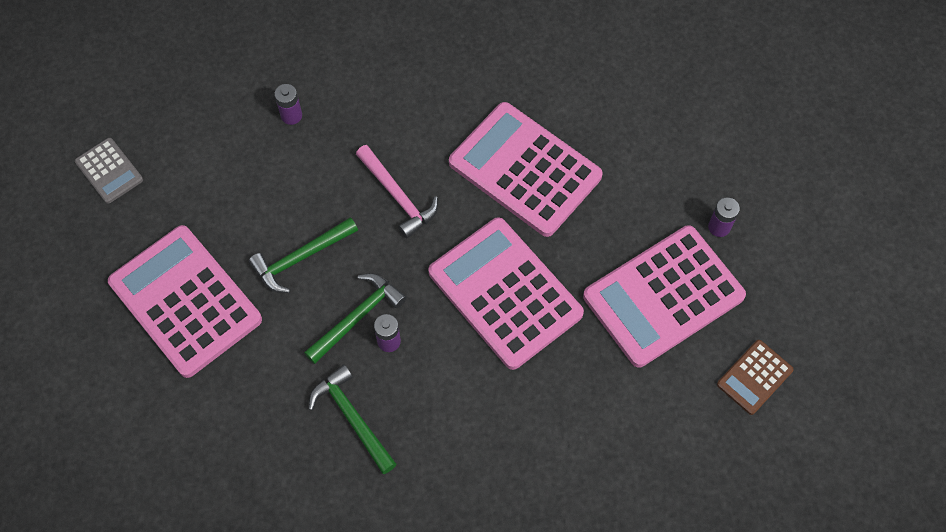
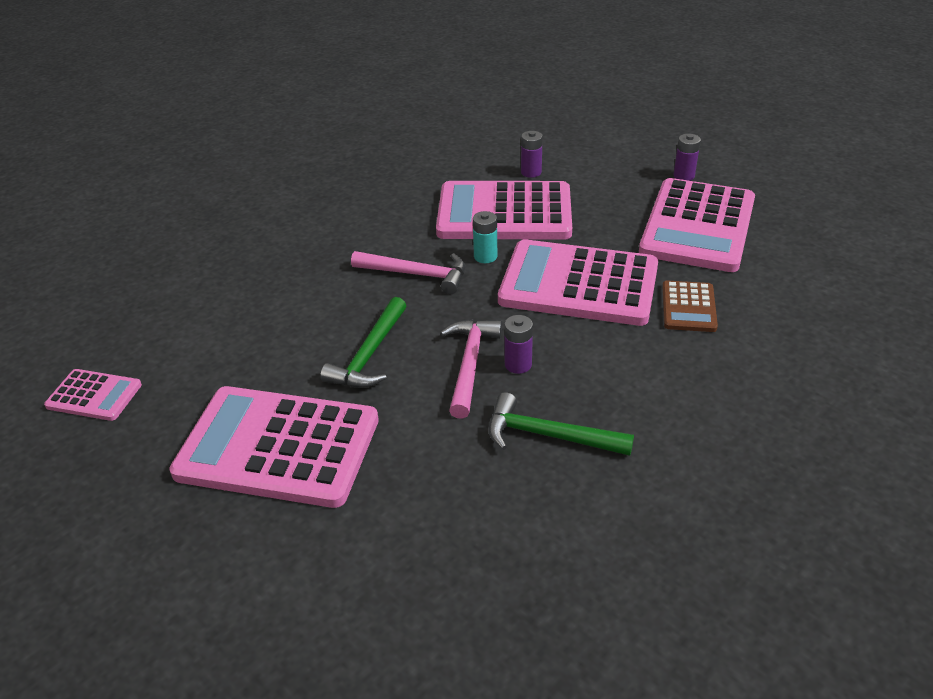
camera: 35 degrees left, 25 degrees down
grey calculator [75,138,143,204] -> pink calculator [44,369,142,421]
purple battery [274,84,302,125] -> purple battery moved to [521,131,543,178]
green hammer [304,273,407,364] -> pink hammer [440,319,502,419]
brown calculator [717,340,794,415] -> brown calculator moved to [662,280,718,332]
none -> turquoise battery [473,211,497,263]

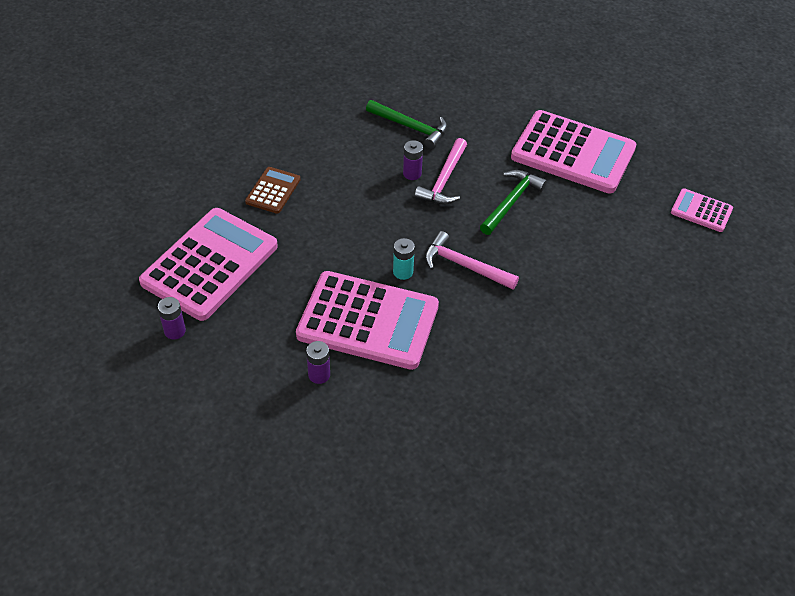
camera: 170 degrees left, 10 degrees up
pink calculator [498,239,658,326] -> none

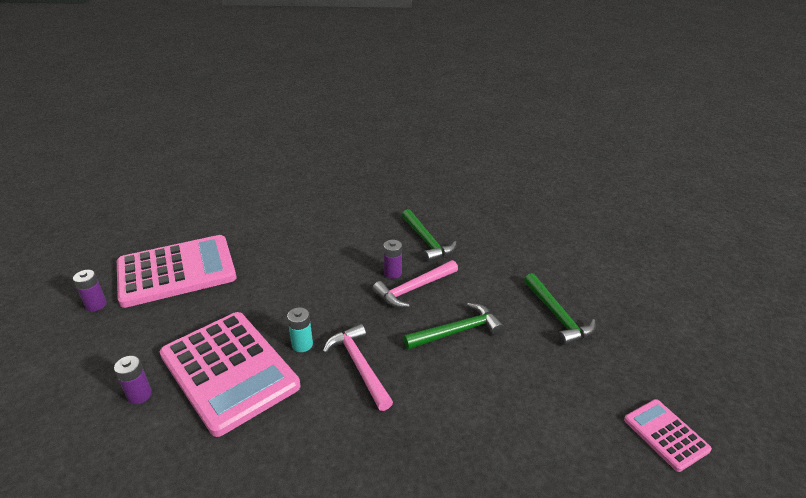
camera: 35 degrees right, 15 degrees down
brown calculator [245,167,301,214] -> none
pink calculator [511,110,636,194] -> green hammer [524,273,596,345]

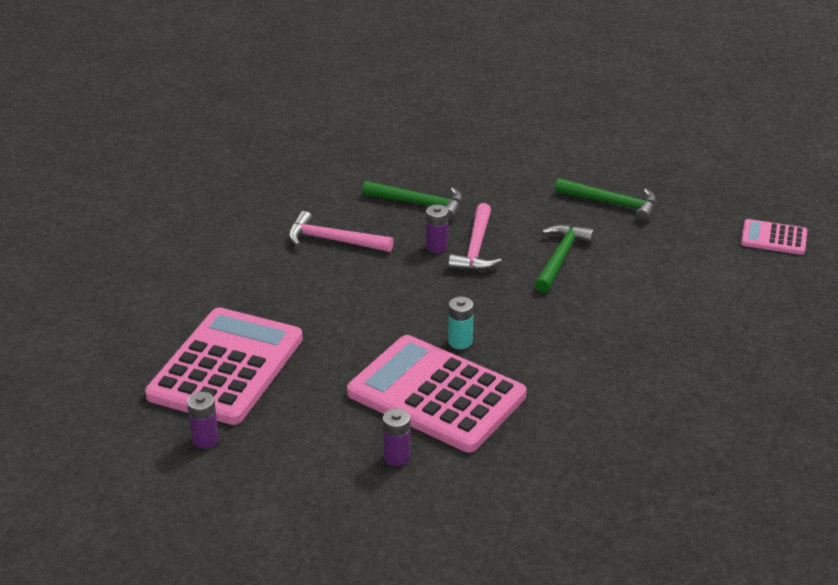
camera: 45 degrees left, 0 degrees up
pink calculator [160,312,300,437] -> pink calculator turned 150 degrees counterclockwise [347,335,527,452]
pink hammer [323,324,393,411] -> pink hammer moved to [288,211,394,252]

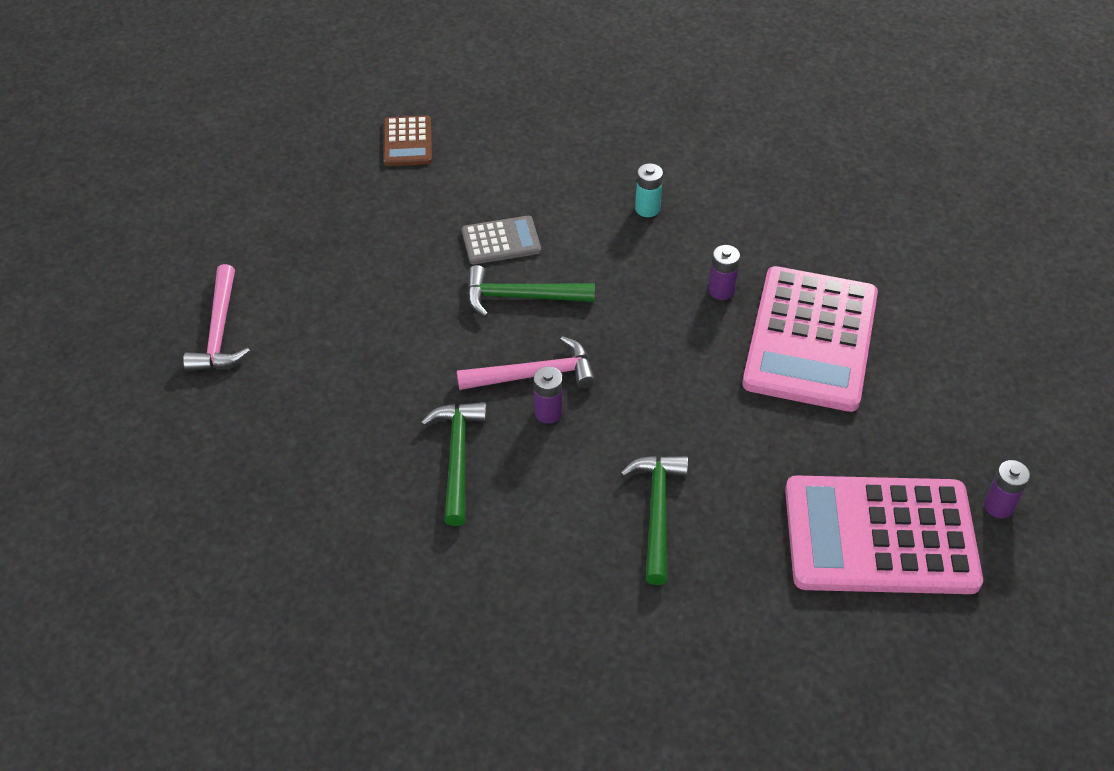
camera: 110 degrees left, 15 degrees up
pink hammer [288,211,394,252] -> pink hammer moved to [183,264,250,371]
purple battery [383,408,411,466] -> purple battery moved to [708,245,740,300]
turquoise battery [448,297,474,349] -> turquoise battery moved to [635,163,663,217]
green hammer [555,178,657,222] -> green hammer moved to [620,456,688,585]
pink calculator [741,219,807,255] -> brown calculator [383,115,432,166]
none -> grey calculator [462,216,541,264]

